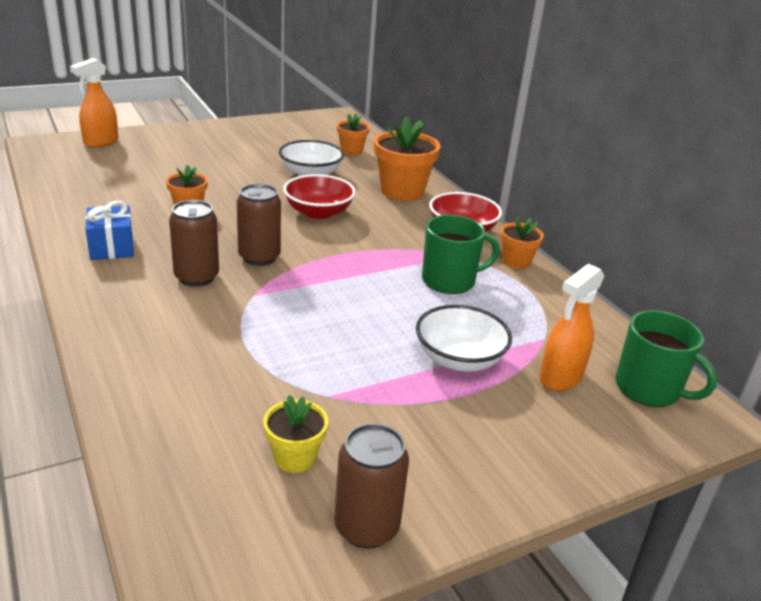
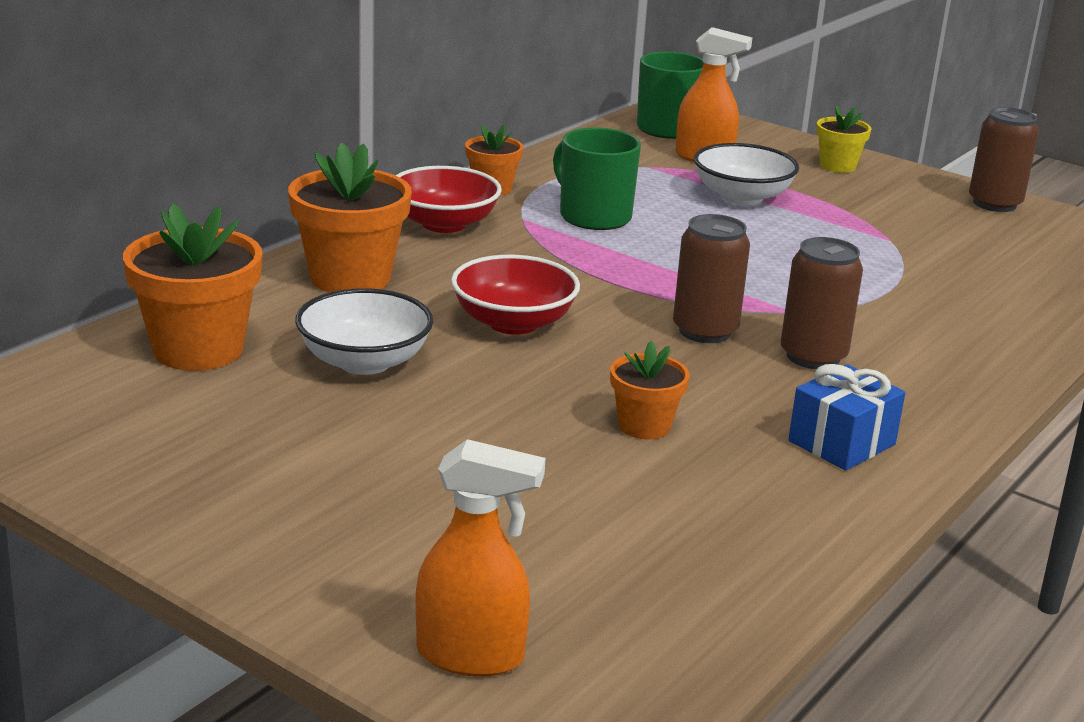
camera: 115 degrees left, 5 degrees down
yellow flower pot [263,395,328,473] -> yellow flower pot moved to [816,105,872,173]
orange flower pot [337,113,370,155] -> orange flower pot [123,203,263,371], size x1.79

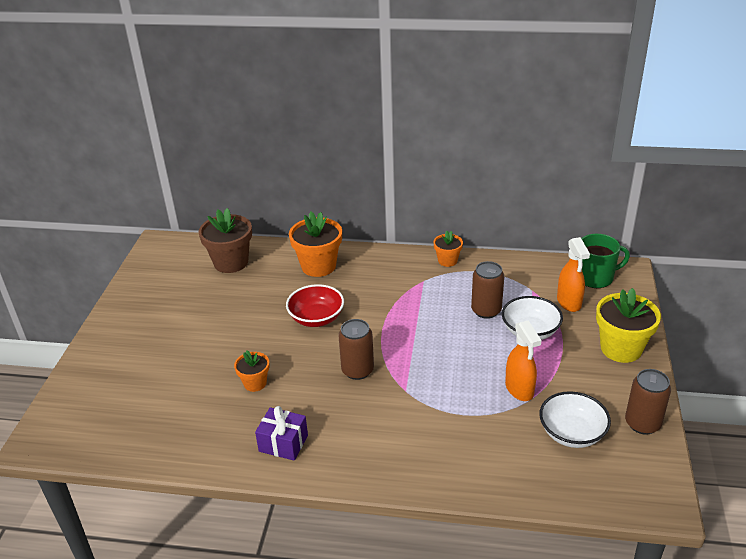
camera: 65 degrees right, 10 degrees up
orange flower pot [123,203,263,371] -> brown flower pot [199,208,252,273]
white bowl [295,288,433,375] -> white bowl moved to [539,391,611,448]
red bowl [395,166,502,233] -> none
orange spray bottle [415,439,546,677] -> orange spray bottle moved to [505,320,542,401]
green mug [553,128,641,230] -> none
brown can [781,237,863,369] -> brown can moved to [471,261,504,319]
blue gift [788,364,905,471] -> purple gift [255,406,308,461]
yellow flower pot [816,105,872,173] -> yellow flower pot [596,288,661,363], size x1.79

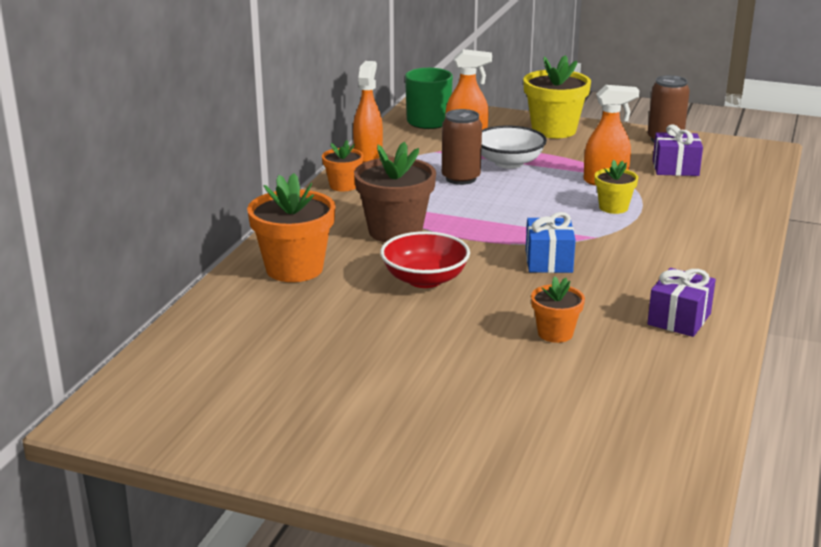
camera: 80 degrees left, 10 degrees down
brown flower pot [199,208,252,273] -> brown flower pot moved to [354,142,436,242]
brown can [338,319,374,380] -> blue gift [526,212,576,273]
white bowl [539,391,611,448] -> purple gift [653,125,703,176]
none -> orange spray bottle [353,61,383,163]
none -> yellow flower pot [595,160,638,214]

